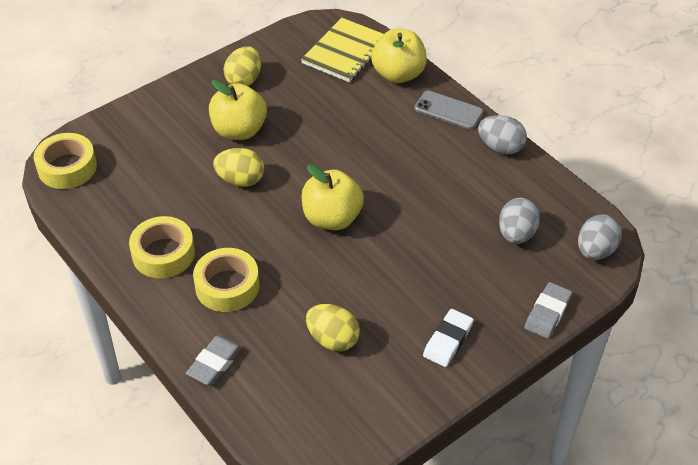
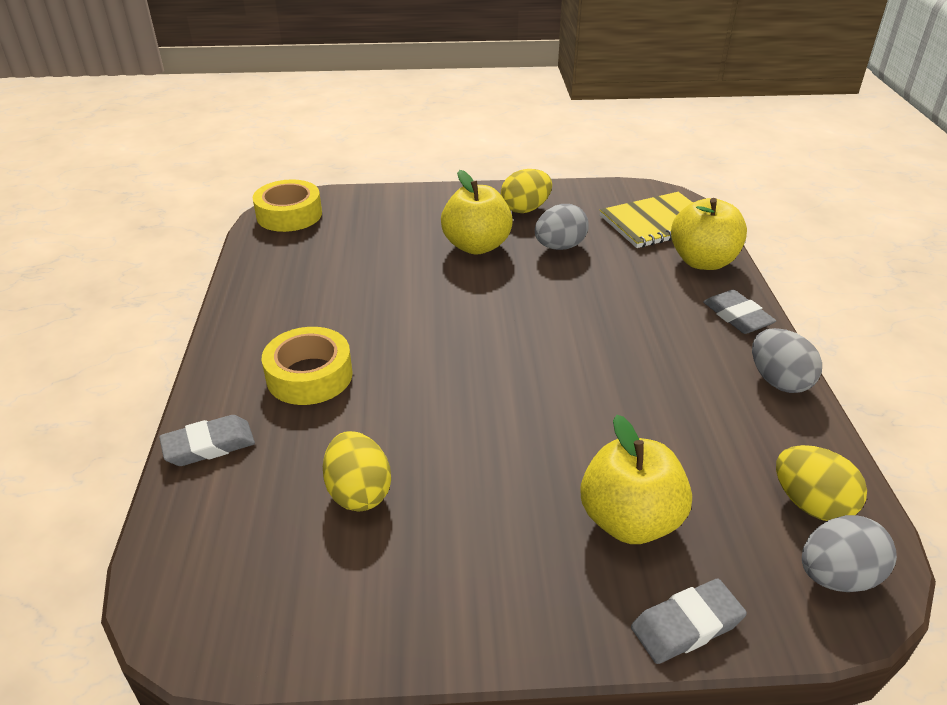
camera: 35 degrees right, 10 degrees down
yellow tape [129,216,195,278] -> none
yellow egg [213,148,264,187] -> yellow egg moved to [776,445,867,521]
yellow apple [302,165,364,230] -> yellow apple moved to [580,415,692,544]
grey phone [414,91,483,129] -> grey eraser [703,290,776,334]
white eraser [423,309,474,367] -> none
grey egg [499,198,540,244] -> grey egg moved to [535,204,589,250]

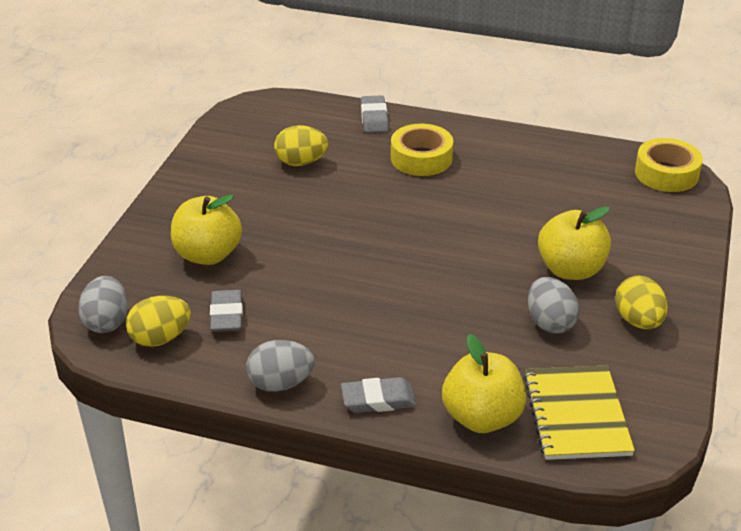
camera: 110 degrees right, 0 degrees up
grey eraser [631,579,747,664] -> grey eraser moved to [210,290,243,332]

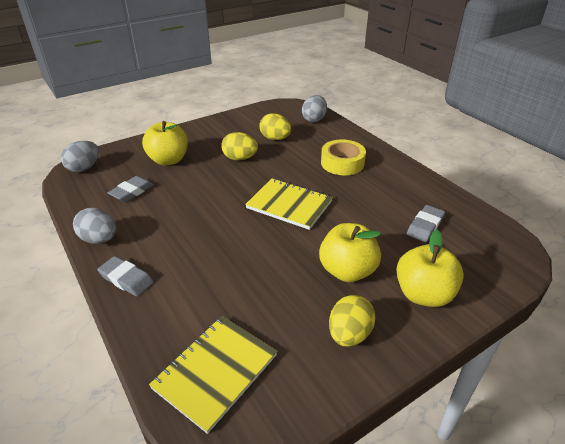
camera: 40 degrees right, 0 degrees up
yellow egg [126,296,191,347] -> yellow egg moved to [221,132,258,160]
grey eraser [361,95,389,133] -> grey eraser moved to [407,205,445,242]
yellow apple [442,334,526,433] -> yellow apple moved to [396,230,464,307]
grey egg [528,277,579,334] -> grey egg moved to [302,95,327,122]
yellow tape [635,138,703,192] -> none
none -> yellow notebook [245,178,333,230]

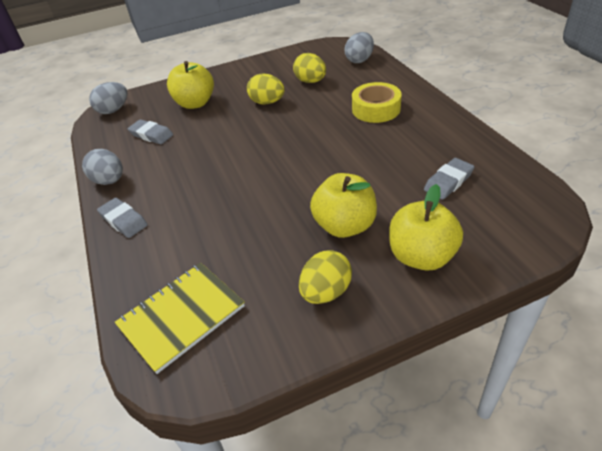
camera: 15 degrees right, 5 degrees up
grey eraser [108,176,154,202] -> grey eraser turned 75 degrees clockwise [128,119,173,144]
yellow notebook [245,178,333,230] -> none

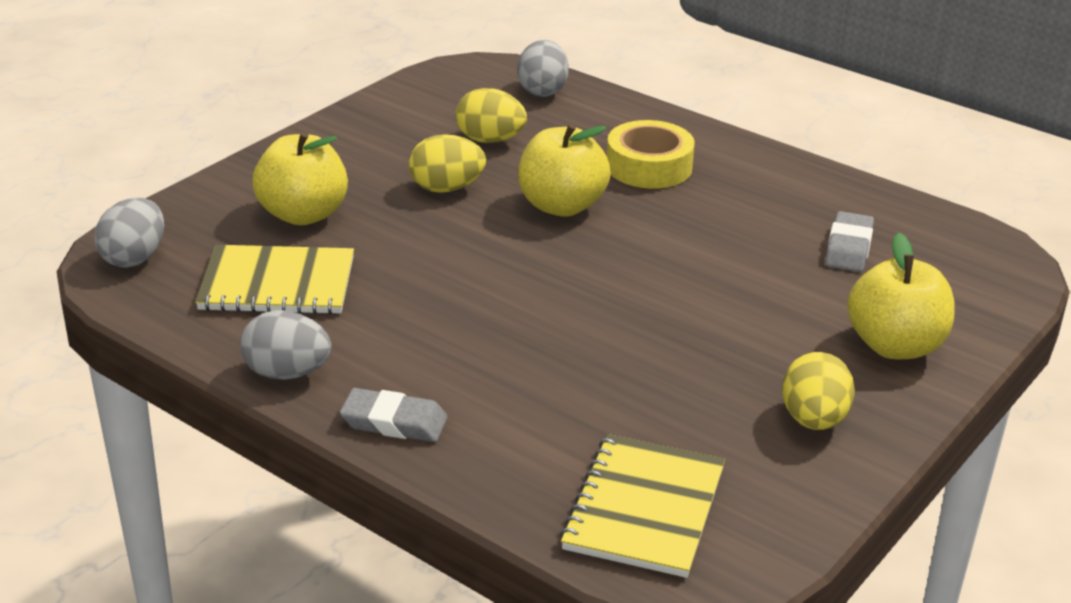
camera: 35 degrees left, 10 degrees down
grey eraser [128,119,173,144] -> yellow notebook [195,245,354,314]
yellow apple [310,173,377,238] -> yellow apple moved to [518,124,611,217]

